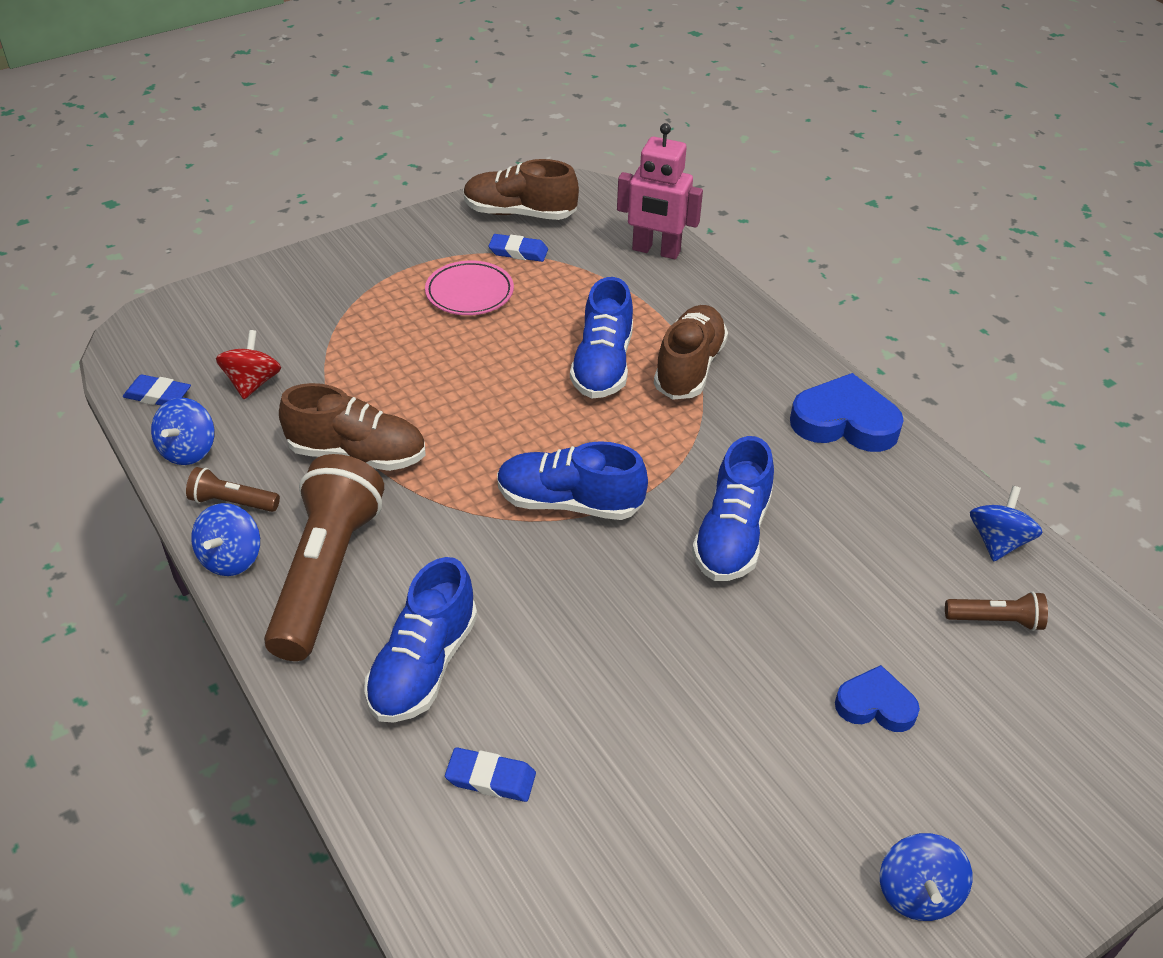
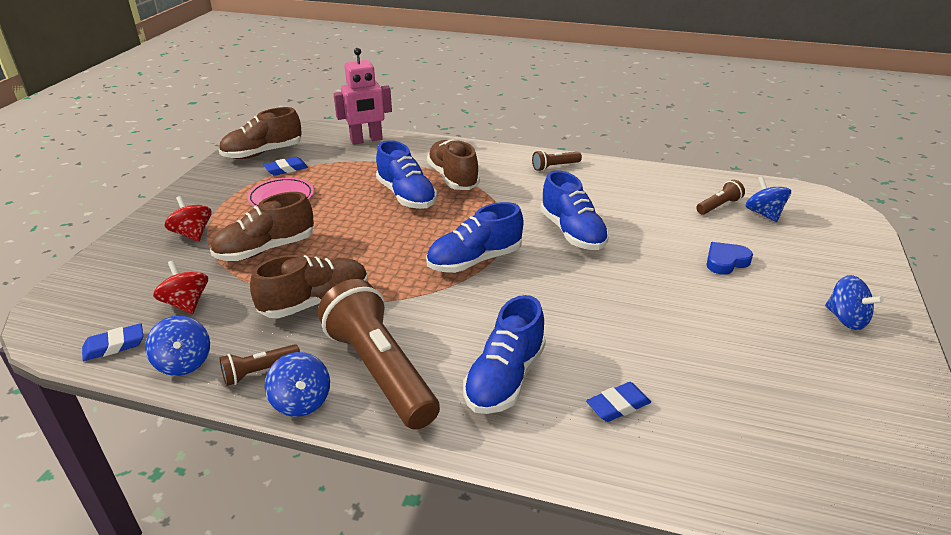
camera: 40 degrees left, 10 degrees down
blue shoe [364,557,477,723] -> blue shoe turned 45 degrees clockwise [463,295,546,414]
blue heart [790,373,904,452] -> brown flashlight [532,150,582,171]
blue spinning top [970,486,1042,561] -> blue spinning top moved to [746,176,791,222]
none -> red spinning top [164,196,211,242]
none -> brown shoe [210,192,314,261]

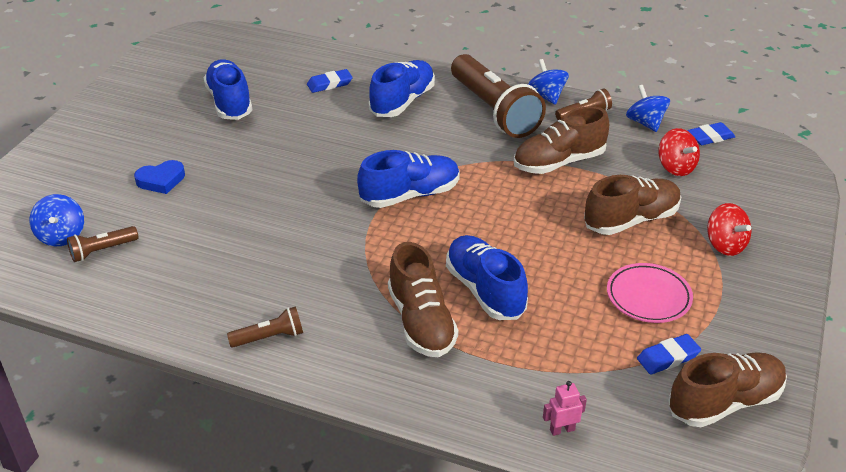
camera: 175 degrees left, 5 degrees up
pink robot [333,48,392,144] -> pink robot [543,381,587,436], size x0.46
blue shoe [540,170,609,250] -> blue shoe moved to [204,59,252,120]
blue spinning top [825,275,884,330] -> none

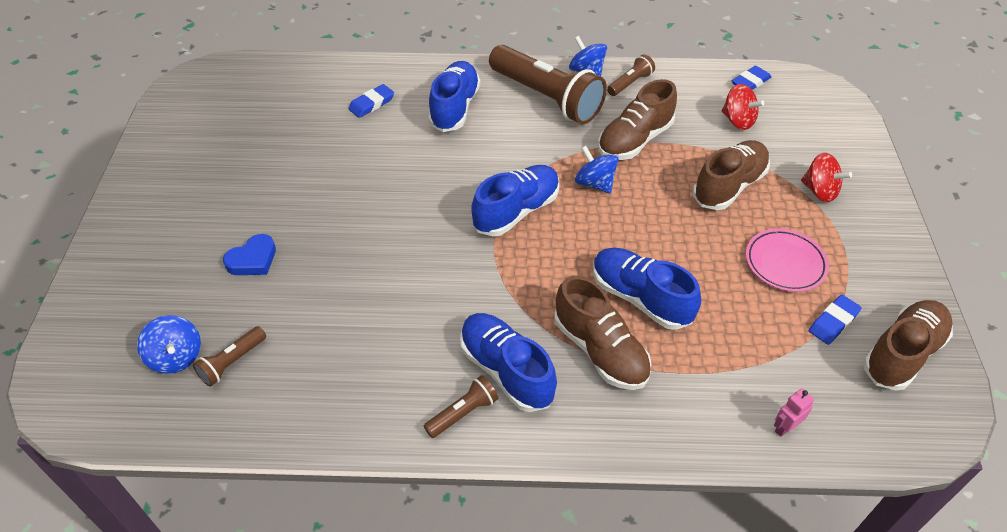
camera: 20 degrees left, 10 degrees up
blue shoe [204,59,252,120] -> blue shoe moved to [460,313,557,412]
blue spinning top [626,85,670,132] -> blue spinning top moved to [575,146,619,194]

